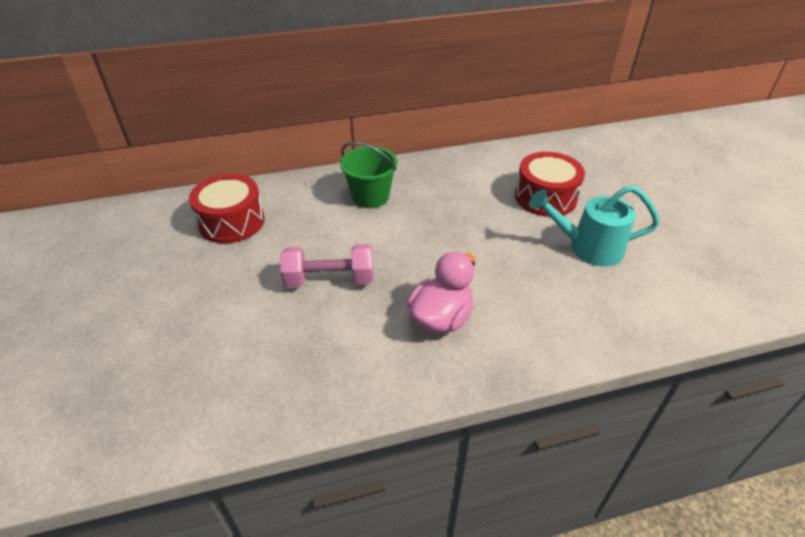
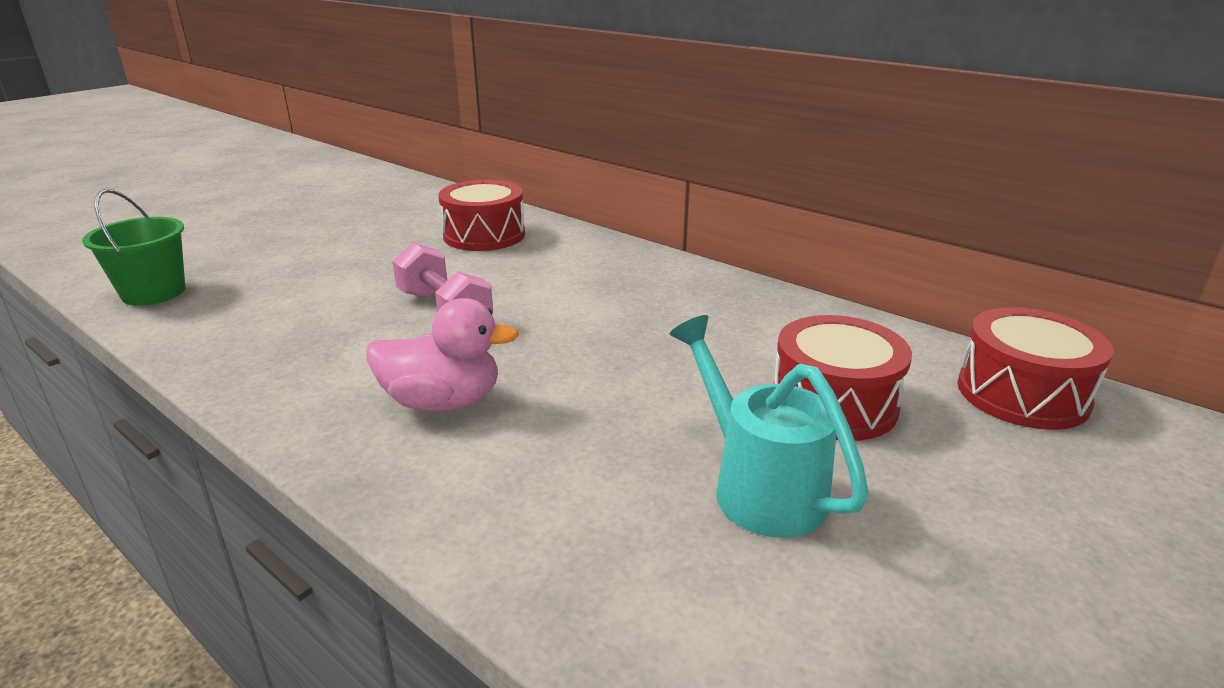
camera: 55 degrees right, 15 degrees down
green bucket [340,142,398,208] -> green bucket moved to [82,189,185,306]
none -> red drum [958,307,1114,430]

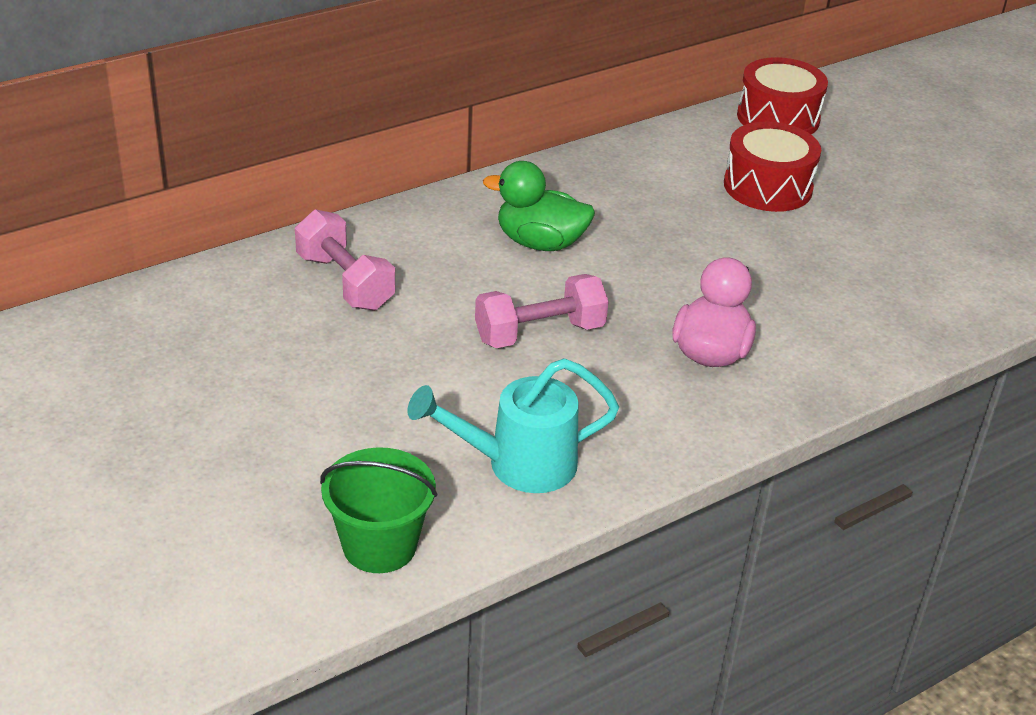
camera: 75 degrees left, 10 degrees up
red drum [438,180,525,251] -> pink dumbbell [295,209,395,311]
turquoise watering can [669,315,869,538] -> turquoise watering can moved to [407,358,619,493]
none -> green duck [483,161,595,251]

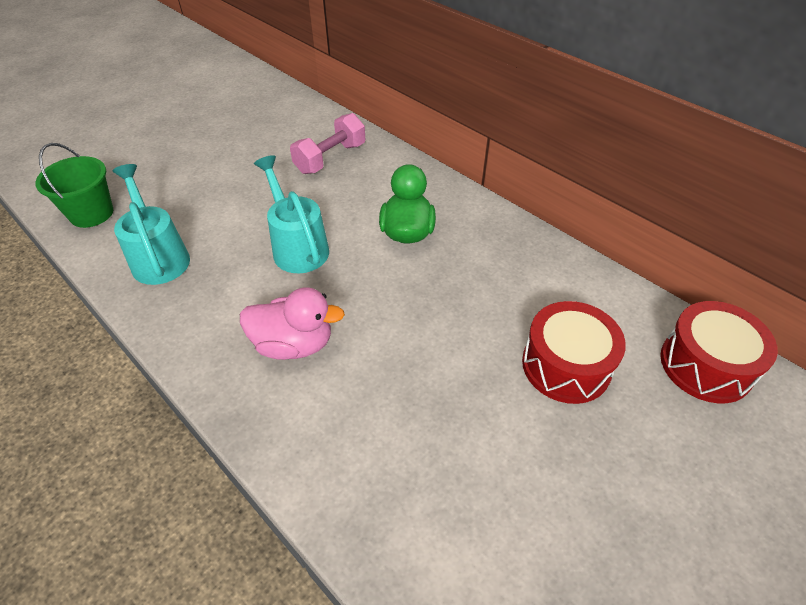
camera: 80 degrees right, 10 degrees up
pink dumbbell [475,274,609,348] -> turquoise watering can [254,155,329,273]

